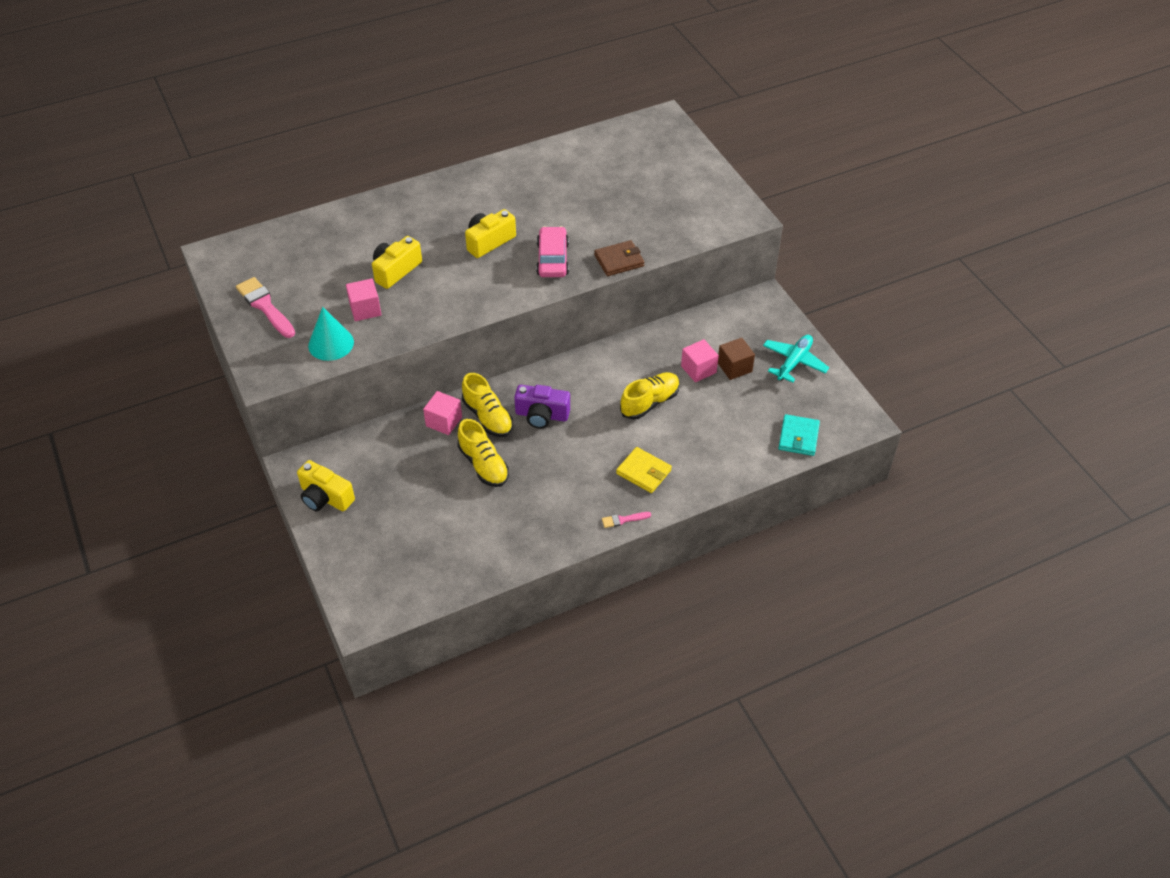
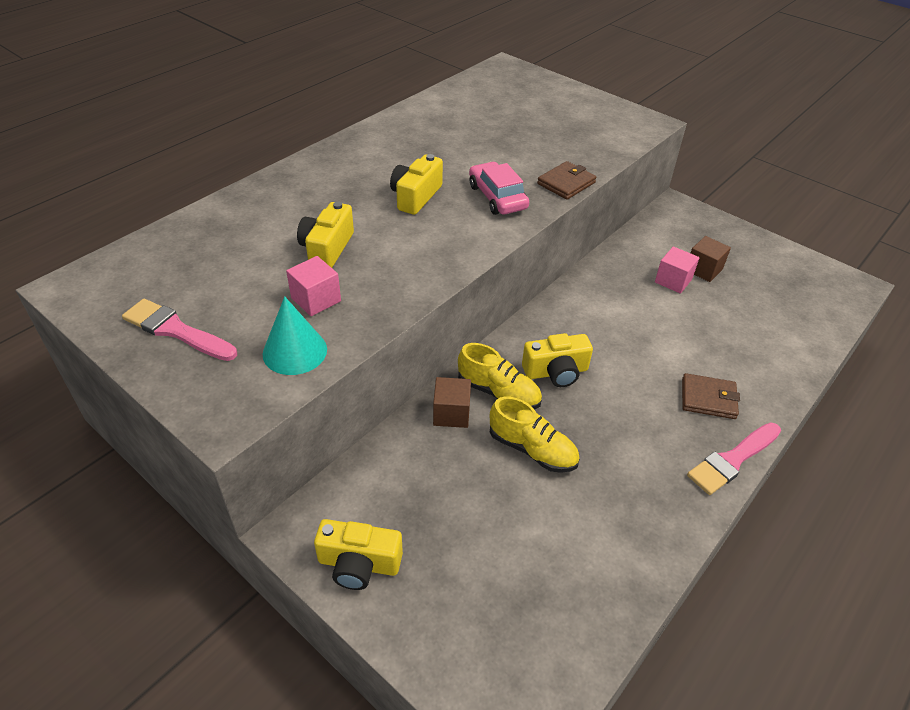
camera: 25 degrees left, 5 degrees down
pink cube [423,391,462,435] -> brown cube [433,377,471,428]
purple camera [514,385,570,428] -> yellow camera [522,333,593,387]
pink brush [602,512,651,528] -> pink brush [687,422,781,495], size x2.00
yellow wallet [616,447,672,493] -> brown wallet [682,373,740,419]
yellow shoe [620,372,680,420] -> none
turquoise plane [763,335,829,383] -> none
turquoise wallet [779,414,820,456] -> none

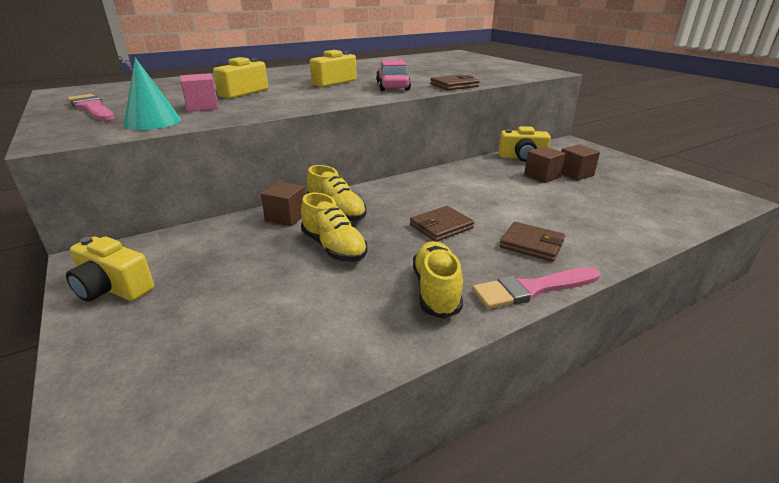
camera: 20 degrees right, 15 degrees down
yellow camera [522,333,593,387] -> yellow camera moved to [498,126,551,162]
pink cube [655,246,700,294] -> brown cube [524,146,566,183]
none -> brown wallet [410,206,474,242]
none -> yellow shoe [413,241,463,319]

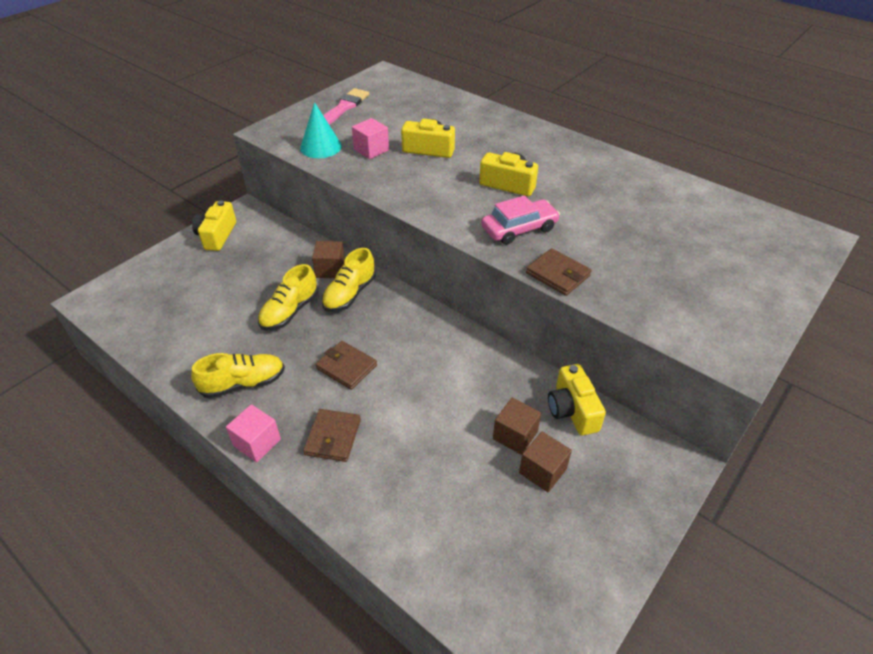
camera: 70 degrees right, 15 degrees up
pink brush [472,267,600,309] -> pink cube [226,404,281,462]

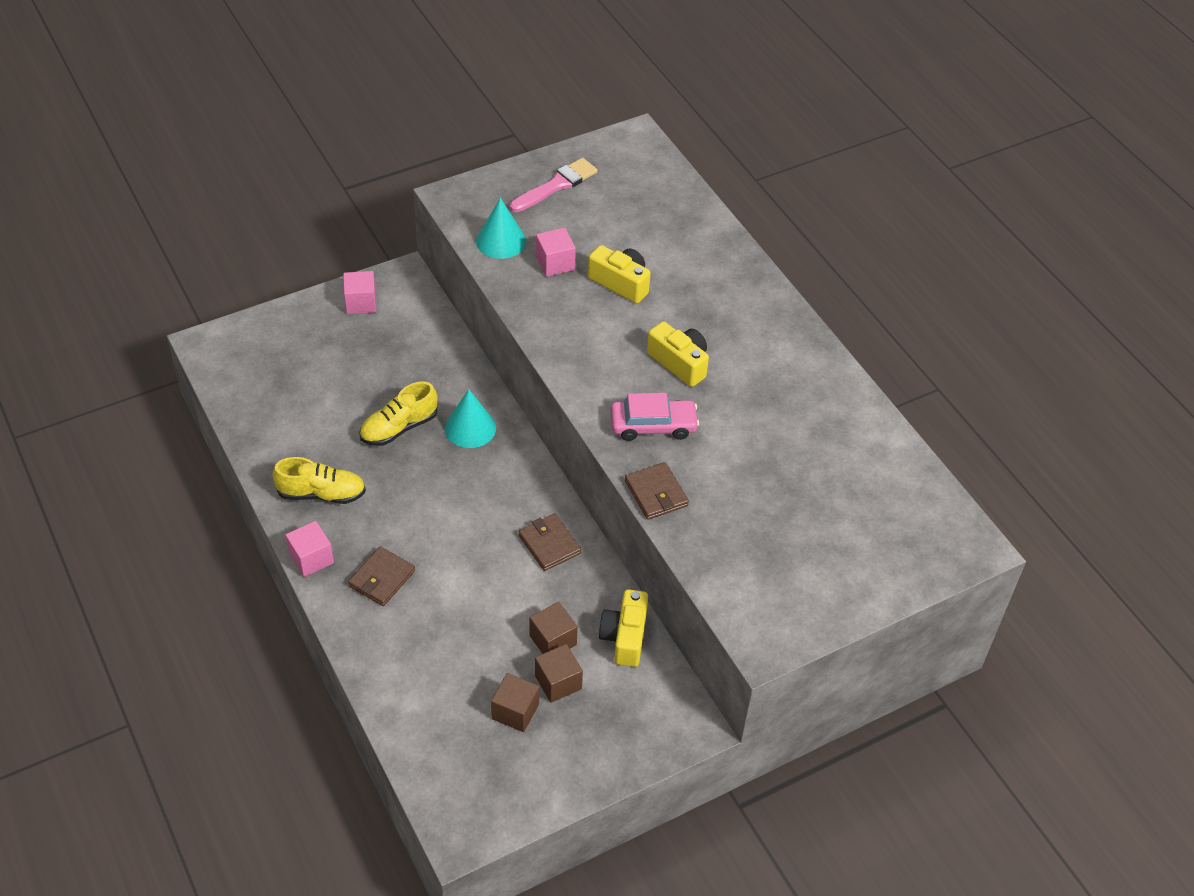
camera: 20 degrees right, 5 degrees up
yellow camera [192,200,236,251] -> pink cube [343,271,376,314]
brown cube [312,241,345,278] -> brown cube moved to [491,673,539,732]
brown wallet [316,341,377,390] -> brown wallet moved to [518,514,582,571]
yellow shoe [322,248,376,312] -> turquoise cone [445,389,496,448]

